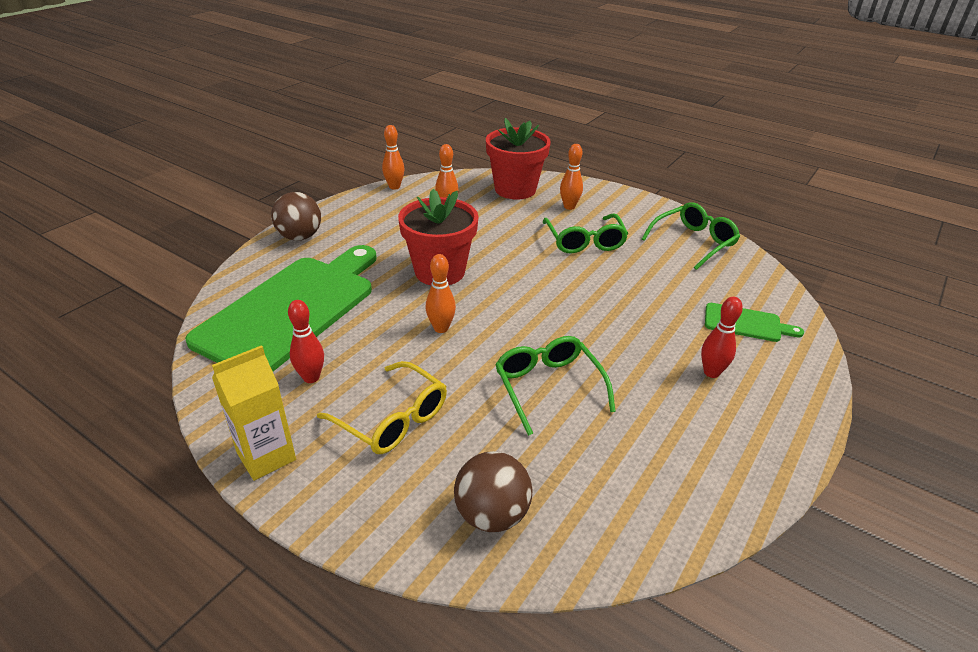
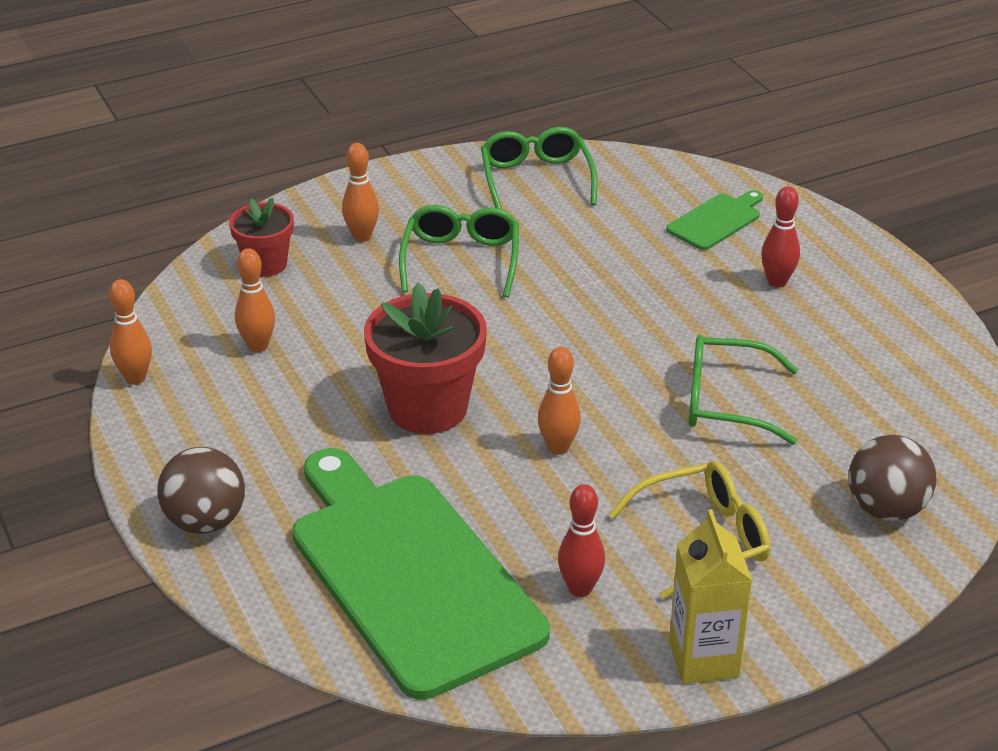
camera: 60 degrees left, 0 degrees up
red flower pot [486,118,551,199] -> red flower pot [229,197,294,277], size x0.59
green glasses [543,214,628,253] -> green glasses turned 105 degrees counterclockwise [399,205,519,297]

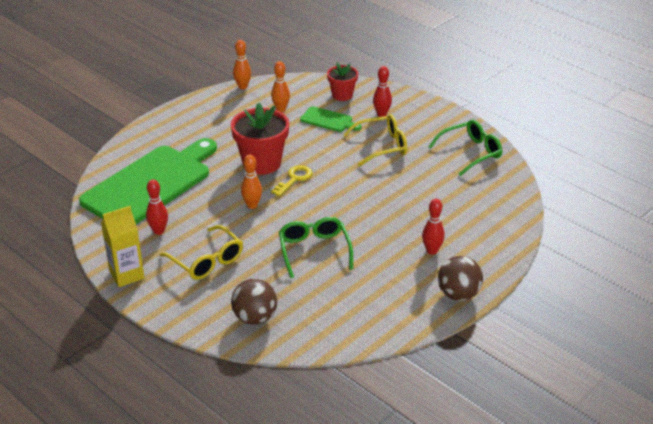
camera: 70 degrees right, 0 degrees up
brown ball [157,447,245,534] -> brown ball moved to [438,256,483,301]
orange bowling pin [342,143,379,242] -> red bowling pin [373,66,392,117]
green glasses [399,205,519,297] -> yellow glasses [343,114,407,166]
green cutting board [666,190,763,250] -> green cutting board moved to [300,106,362,132]
none -> yellow key [271,165,313,197]

